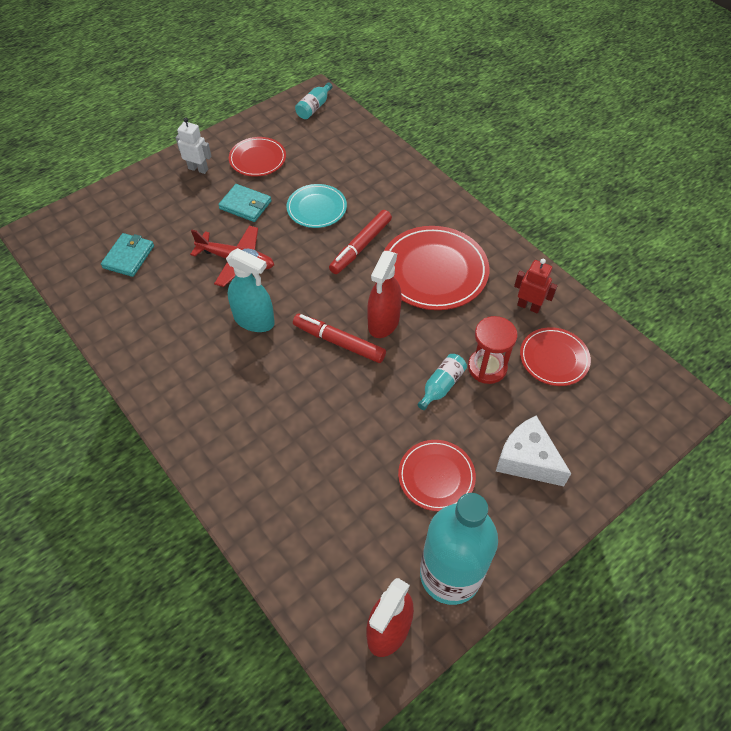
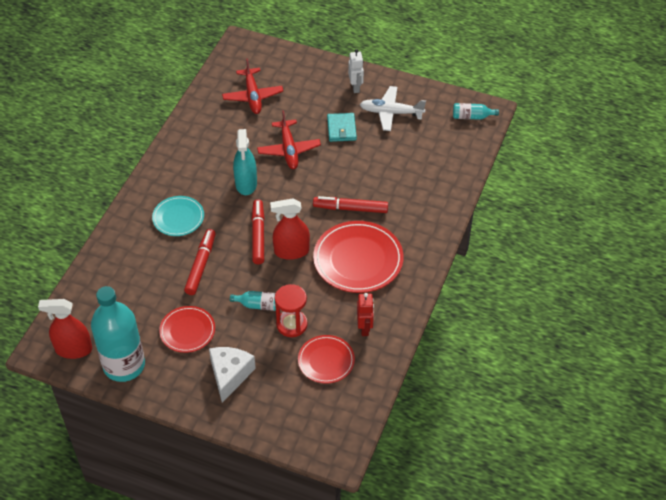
camera: 60 degrees right, 5 degrees down
turquoise wallet [101,233,154,277] -> red plane [222,58,283,114]
red plate [229,137,286,177] -> white plane [360,86,426,131]
turquoise plate [286,184,347,228] -> turquoise plate moved to [152,196,204,236]
none -> red marker [184,229,216,295]

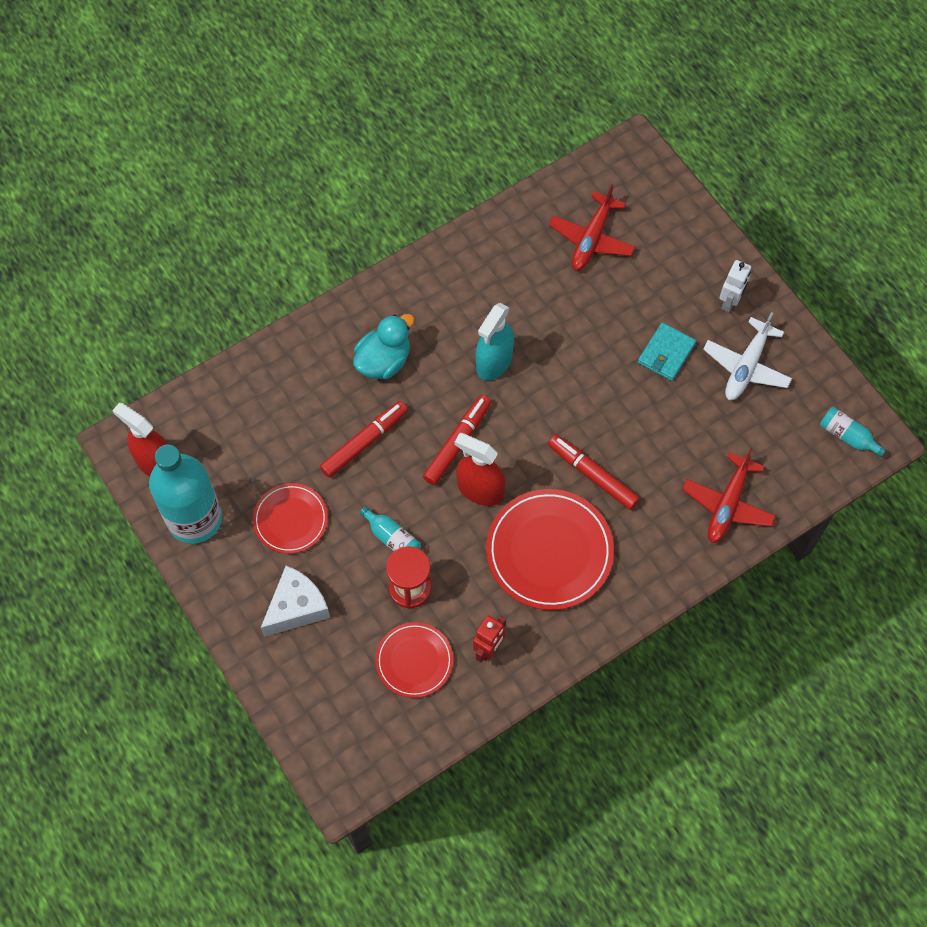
camera: 35 degrees right, 15 degrees up
turquoise plate [152,196,204,236] -> turquoise duck [353,314,415,379]
red plane [257,110,321,169] -> red plane moved to [682,448,776,543]
white plane [360,86,426,131] -> white plane turned 105 degrees counterclockwise [703,312,792,400]

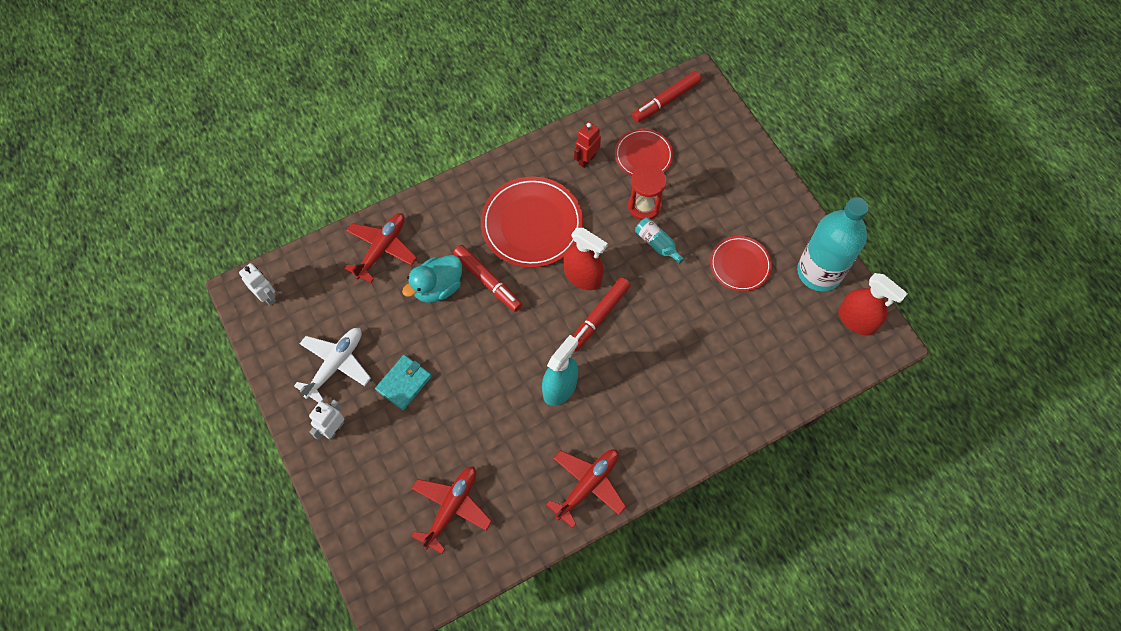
camera: 175 degrees left, 0 degrees up
white cheese [261,566,330,637] -> none
red marker [320,401,408,478] -> red marker moved to [632,71,702,123]
turquoise duck [353,314,415,379] -> turquoise duck moved to [402,255,462,303]
turquoise bottle [820,407,886,457] -> white robot [239,263,276,306]
none -> red plane [546,449,626,528]

